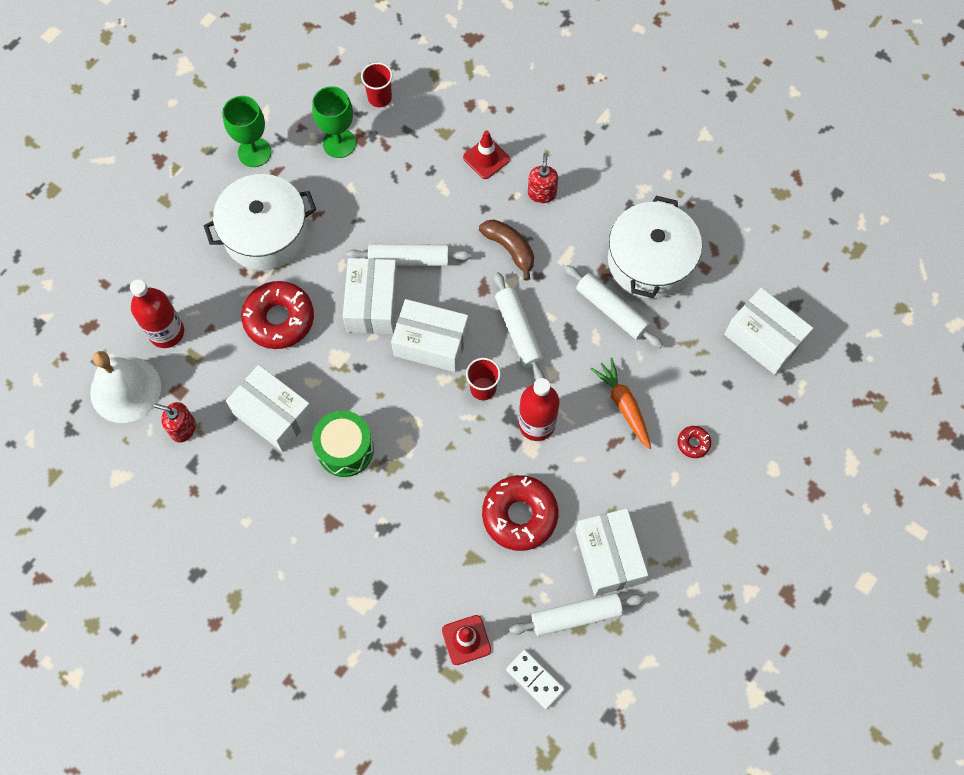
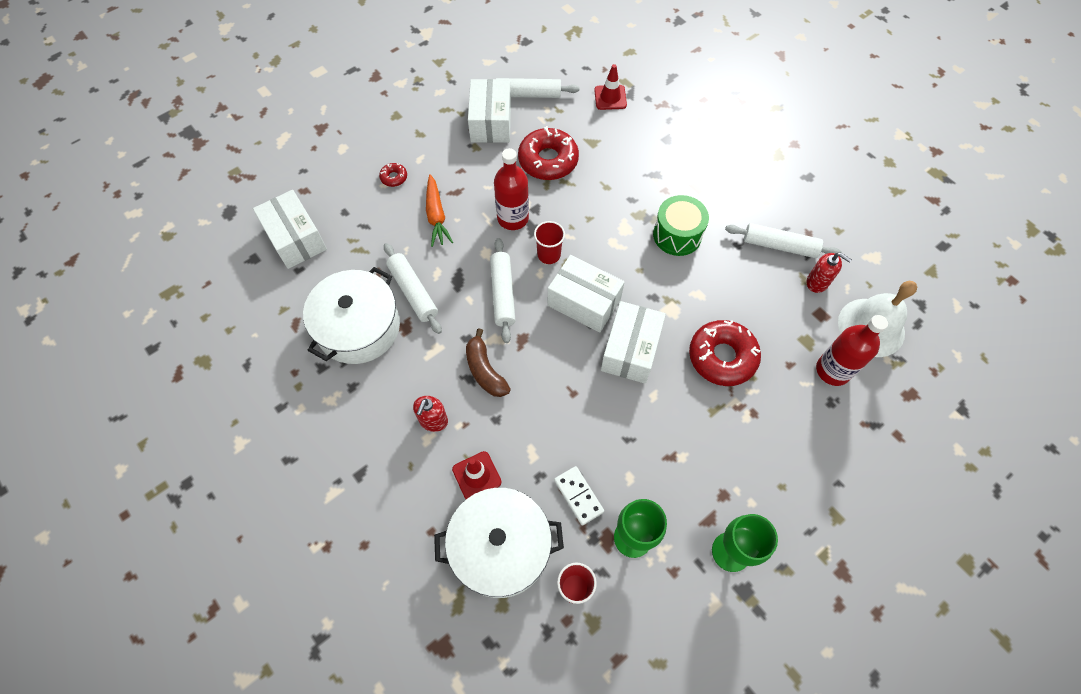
camera: 165 degrees left, 5 degrees down
white pot [204,174,316,270] -> white pot moved to [434,488,564,598]
white box [226,365,314,452] -> none
white rolling pin [346,244,471,266] -> white rolling pin moved to [725,223,842,258]
white domino [506,650,565,709] -> white domino moved to [554,466,604,526]

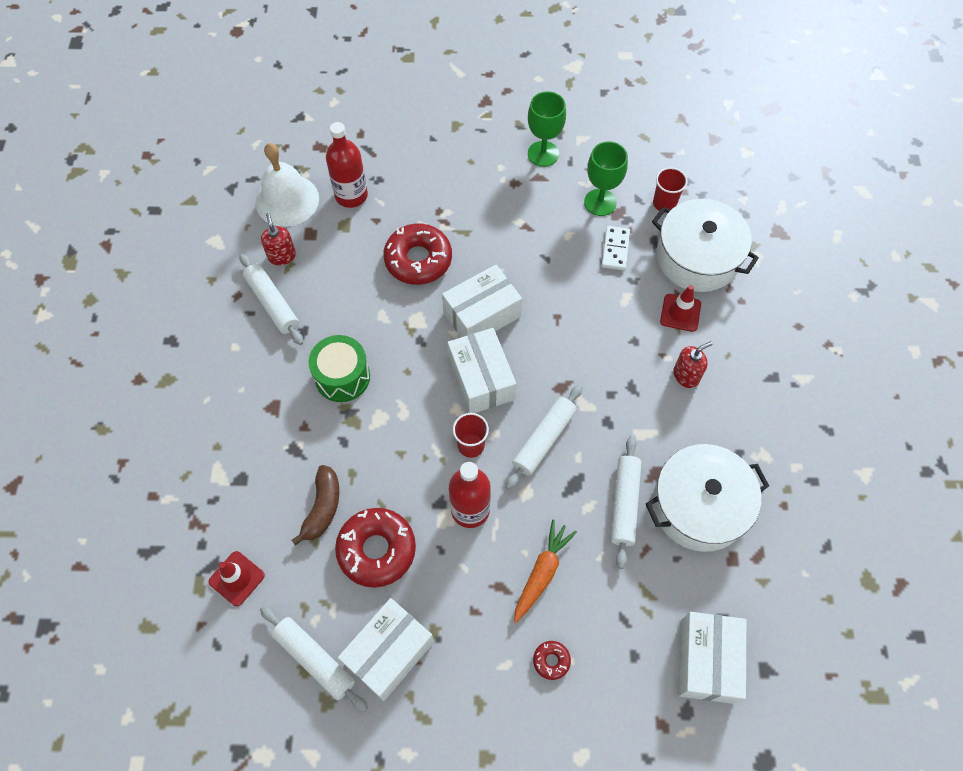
camera: 140 degrees left, 0 degrees up
brown banana [466,328,511,397] -> brown banana moved to [292,465,339,546]

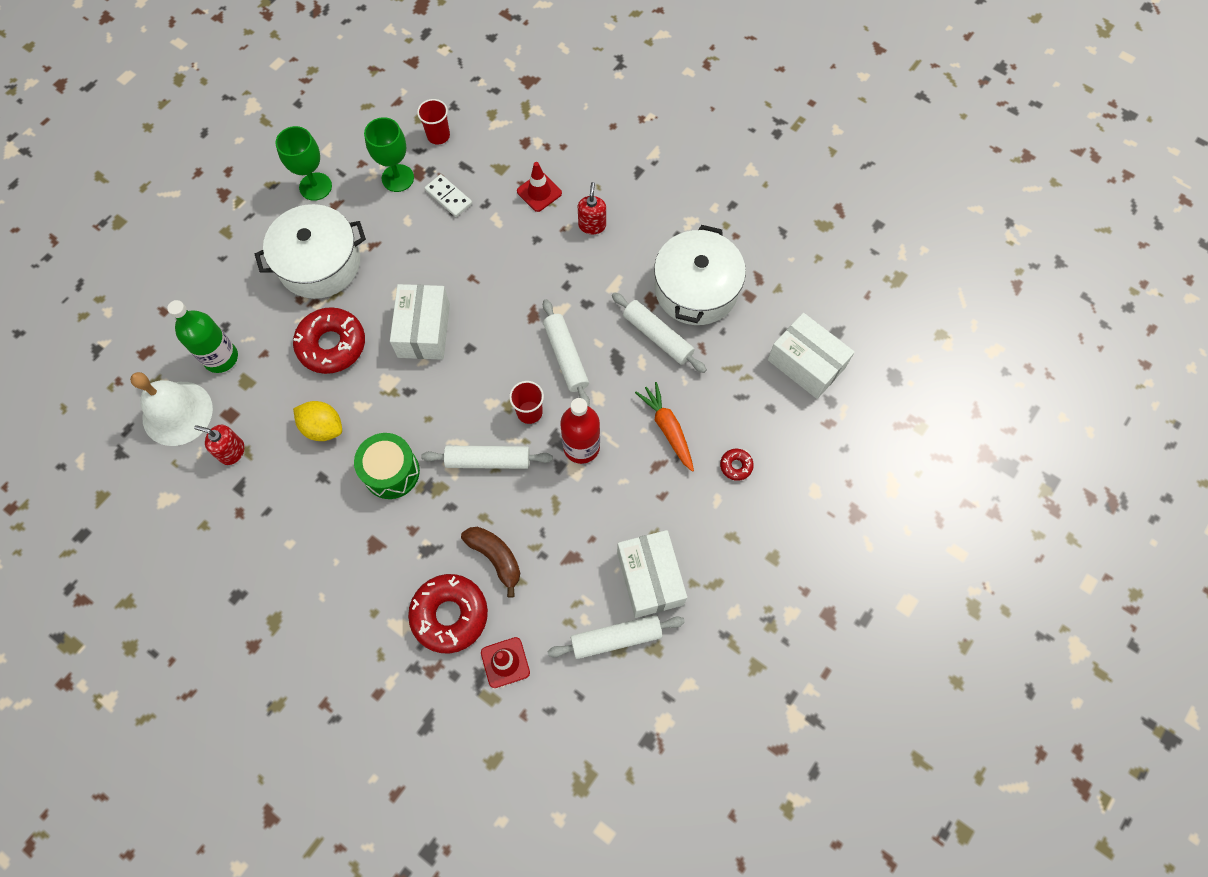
camera: 55 degrees left, 5 degrees up
white rolling pin [239,253,303,345] -> white rolling pin moved to [421,445,553,469]
red bottle [326,122,368,208] -> green bottle [167,300,238,373]
red donut [335,508,416,588] -> red donut moved to [408,574,488,653]
white box [447,328,516,413] -> none
white pot [652,199,759,292] -> white pot moved to [255,204,366,299]
none -> yellow lemon [293,401,342,441]

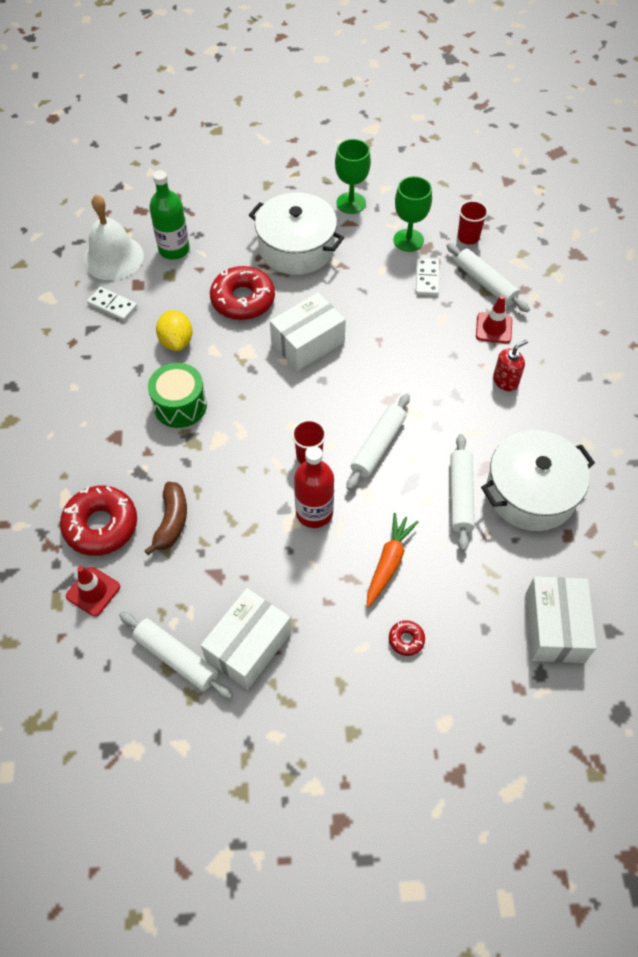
camera: 50 degrees right, 10 degrees down
red soap dispenser [194,425,244,465] -> white domino [87,287,137,321]
white rolling pin [421,445,553,469] -> white rolling pin moved to [447,243,530,312]

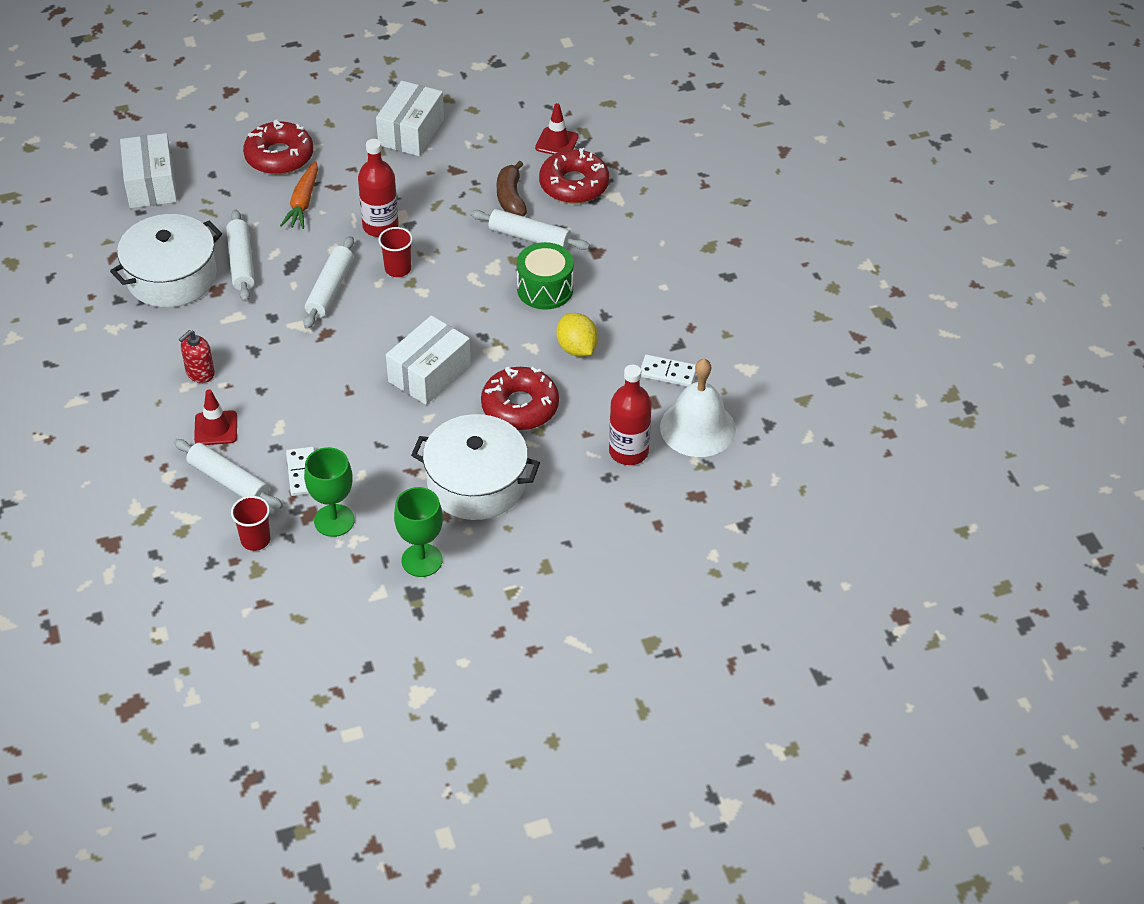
camera: 165 degrees right, 10 degrees down
white rolling pin [119,612,233,699] -> white rolling pin moved to [470,209,590,250]
green bottle [149,170,190,260] -> red bottle [609,365,652,465]
red donut [389,620,425,656] -> red donut [243,120,313,175], size x2.22

